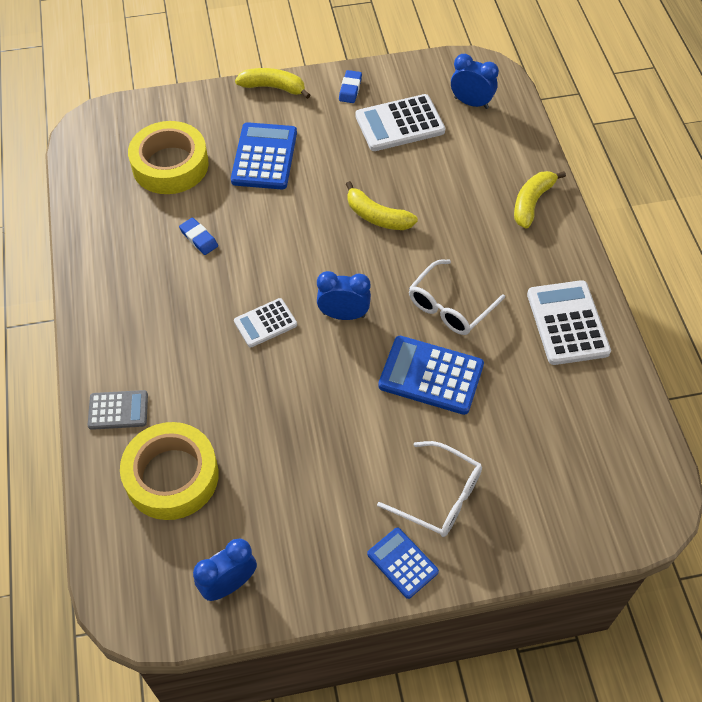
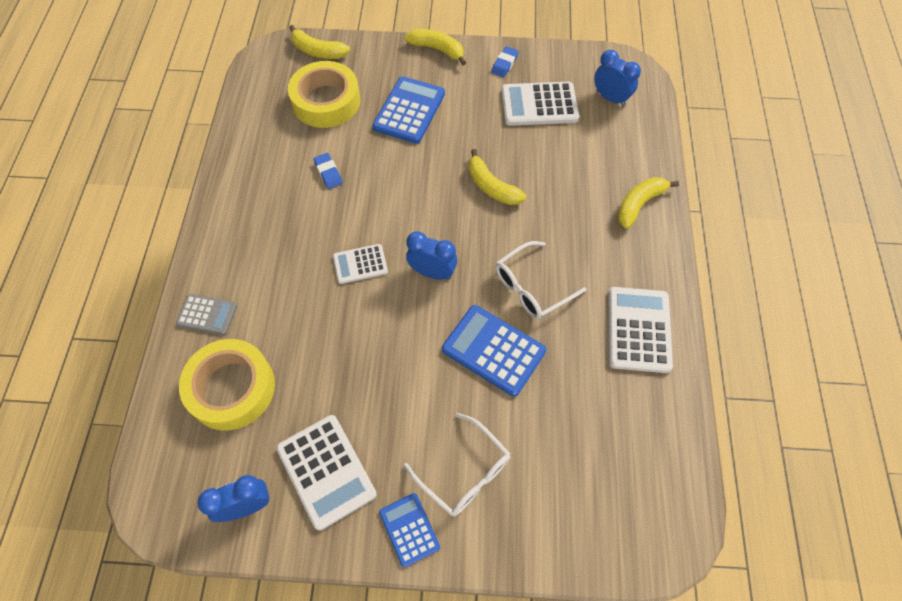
camera: 15 degrees right, 5 degrees up
none -> white calculator [276,415,377,531]
none -> yellow banana [289,25,350,59]

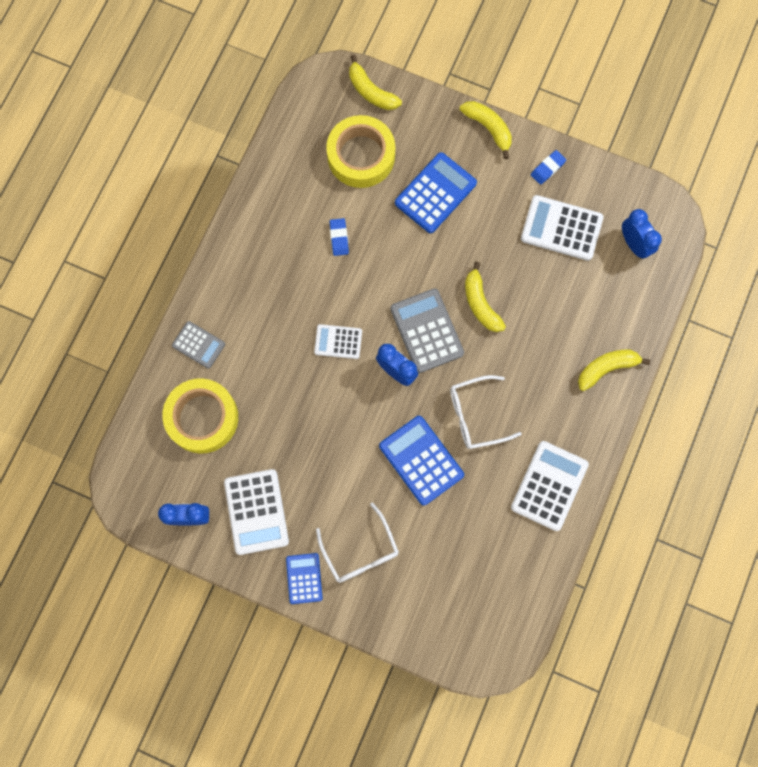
camera: 20 degrees right, 15 degrees up
none -> grey calculator [390,288,464,373]

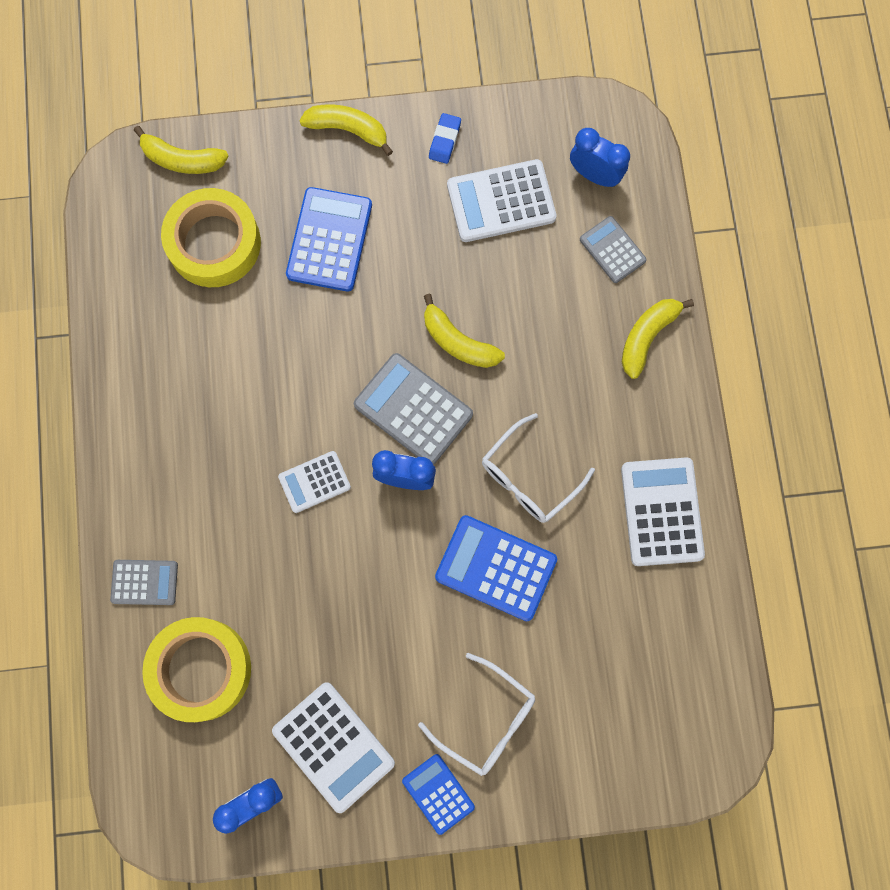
camera: 30 degrees left, 0 degrees up
blue eraser [329,218,349,256] -> none
none -> grey calculator [580,216,647,283]

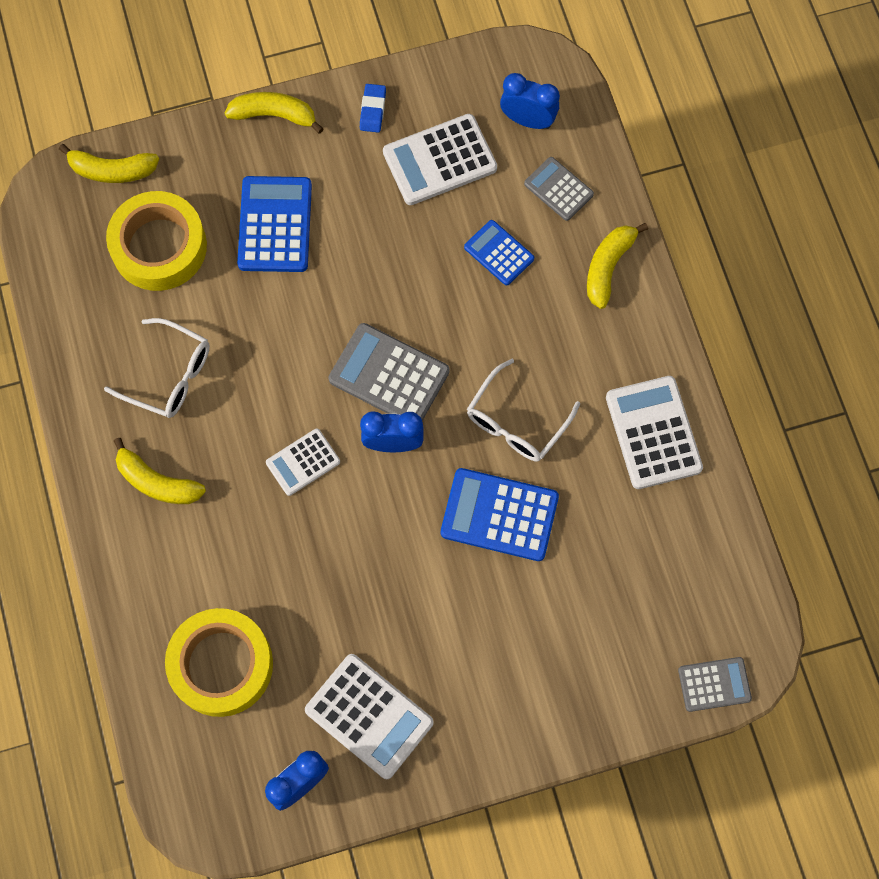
camera: 10 degrees left, 5 degrees down
grey calculator [110,560,178,605] -> grey calculator moved to [678,657,752,712]
blue calculator [402,754,475,835] -> blue calculator moved to [464,220,534,285]
white glasses [418,653,535,776] -> white glasses moved to [104,318,210,418]
yellow banana [424,294,505,368] -> yellow banana moved to [114,438,206,504]

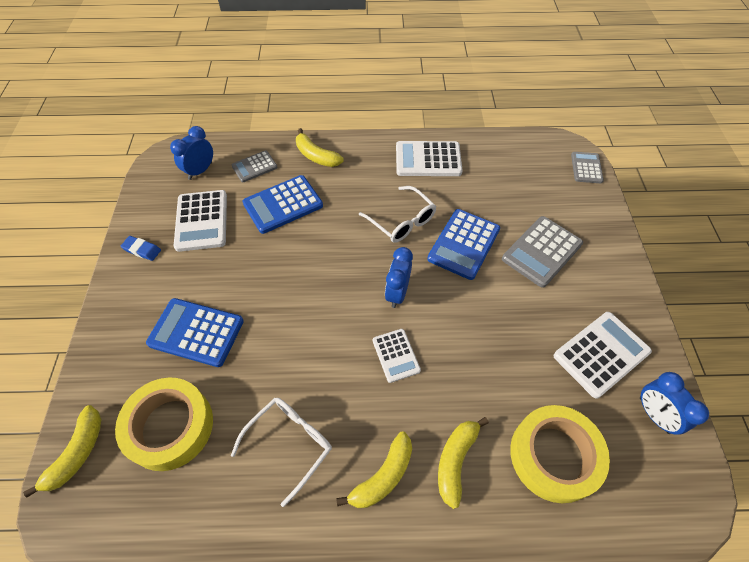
camera: 75 degrees left, 15 degrees down
yellow banana [225,92,324,134] -> yellow banana moved to [438,417,489,509]
grey calculator [329,323,450,421] -> grey calculator moved to [502,216,583,288]
blue calculator [464,220,534,285] -> blue calculator [242,175,323,234], size x1.66

